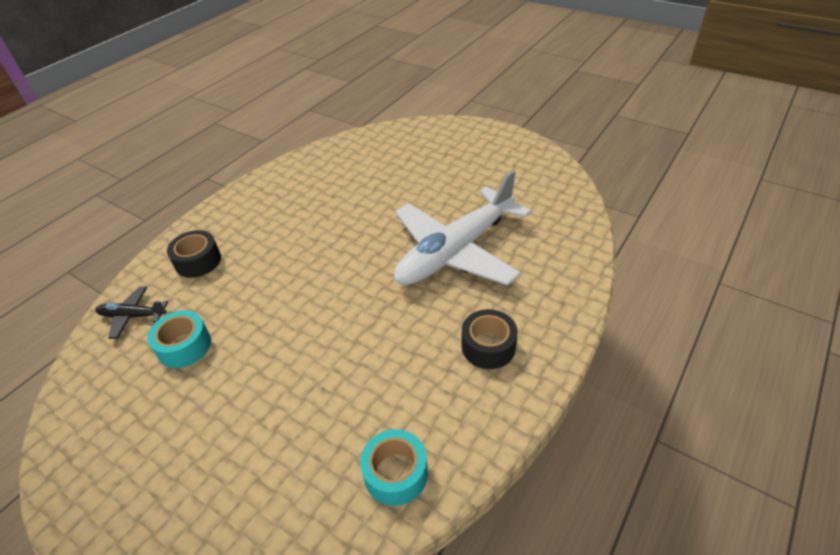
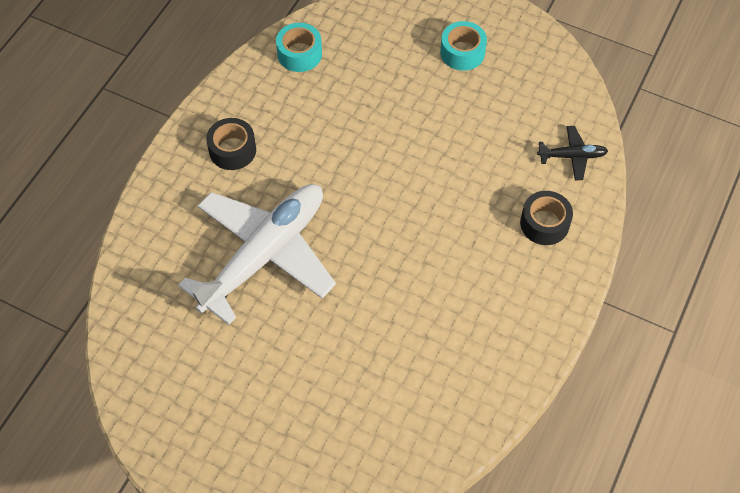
camera: 170 degrees right, 15 degrees up
turquoise tape [148,310,211,368] -> turquoise tape moved to [440,21,487,71]

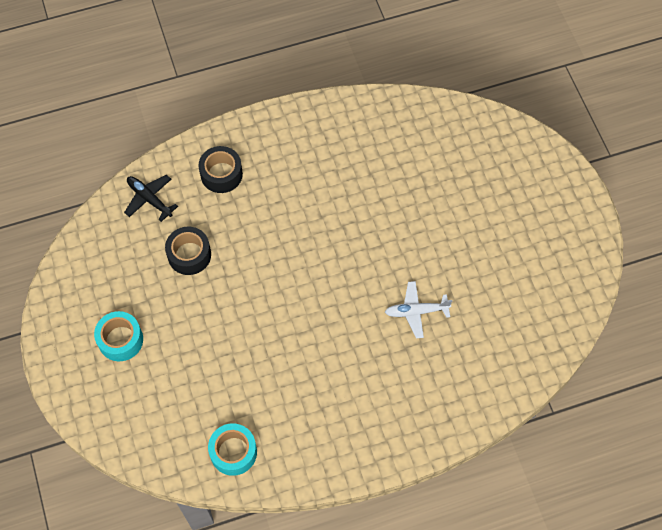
camera: 135 degrees left, 5 degrees up
white plane [178,184,336,325] -> white plane [385,281,452,338], size x0.41
black tape [206,118,256,170] -> black tape moved to [165,227,211,275]

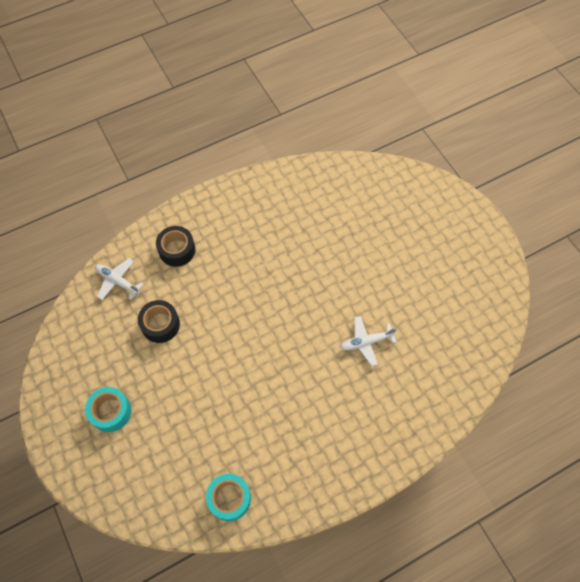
camera: 10 degrees left, 0 degrees up
black plane [124,175,178,222] -> white plane [95,258,144,300]

